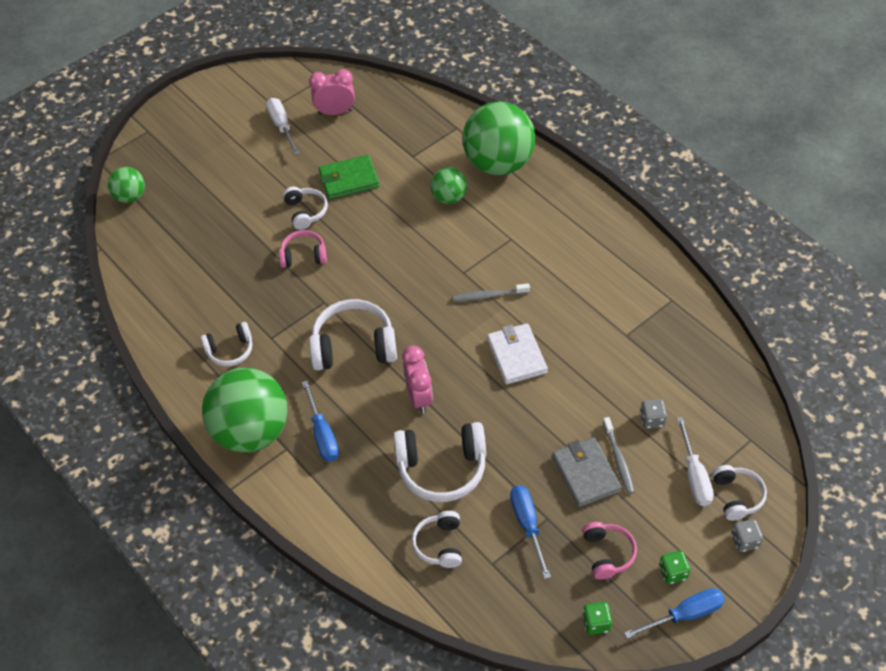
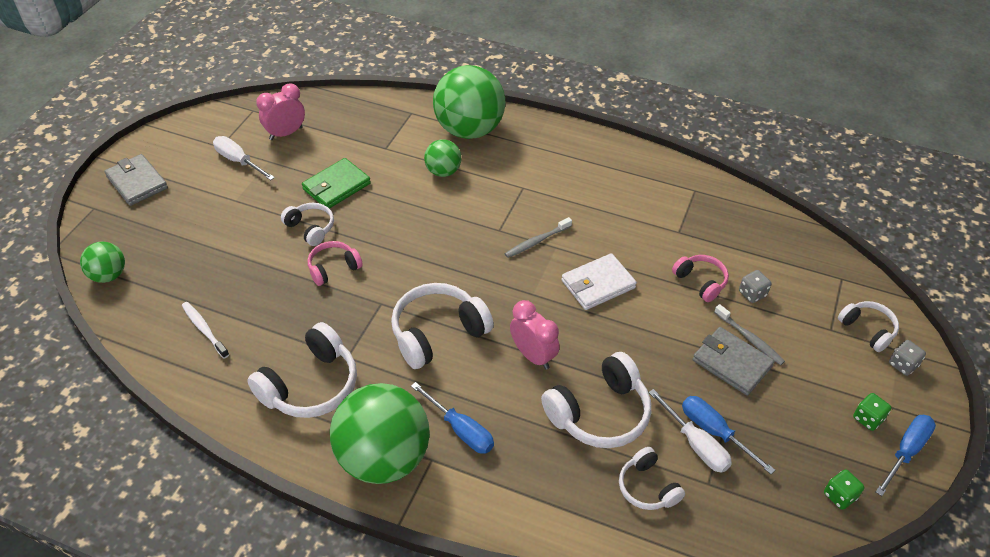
camera: 30 degrees left, 5 degrees down
white headphones [201,322,252,366] -> white headphones [247,322,357,418], size x1.73
white wallet [487,323,548,385] -> white wallet turned 75 degrees counterclockwise [561,253,637,310]
pink headphones [582,522,637,580] -> pink headphones moved to [672,255,729,302]
white screwdriver [677,417,714,506] -> white screwdriver moved to [648,389,732,473]
none -> grey wallet [104,154,168,206]
none -> white toothbrush [182,302,229,358]

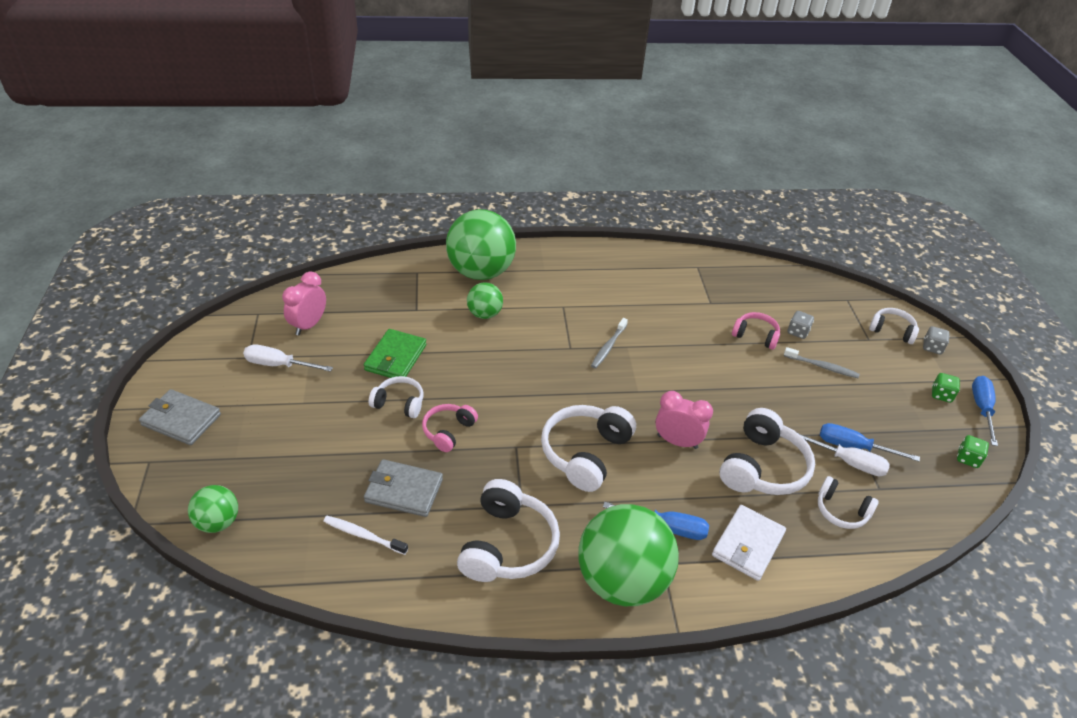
camera: 30 degrees left, 5 degrees down
white wallet [561,253,637,310] -> white wallet moved to [712,505,786,581]
grey wallet [693,327,775,396] -> grey wallet moved to [364,459,443,517]

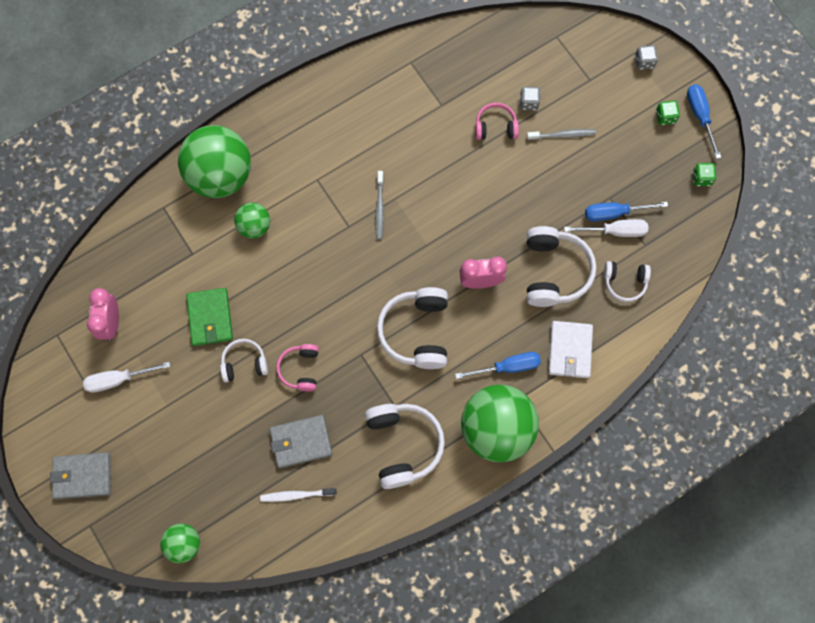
camera: 25 degrees left, 30 degrees up
white headphones [869,308,919,344] -> none

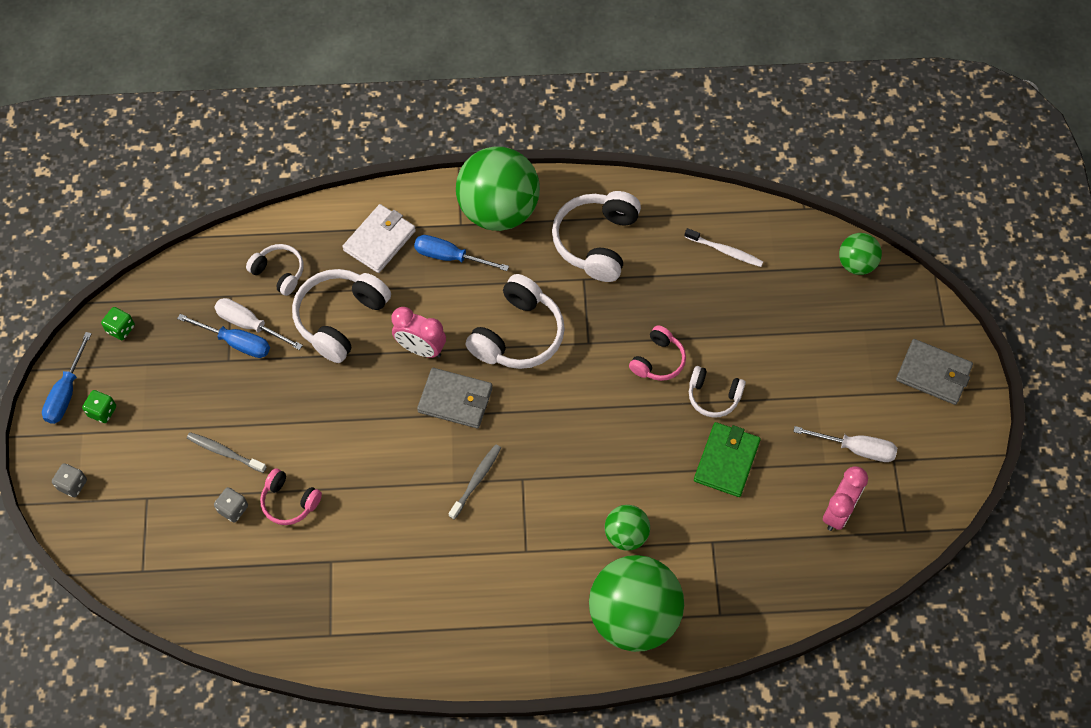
camera: 150 degrees left, 10 degrees down
grey wallet [269,415,333,468] -> grey wallet moved to [417,368,493,428]

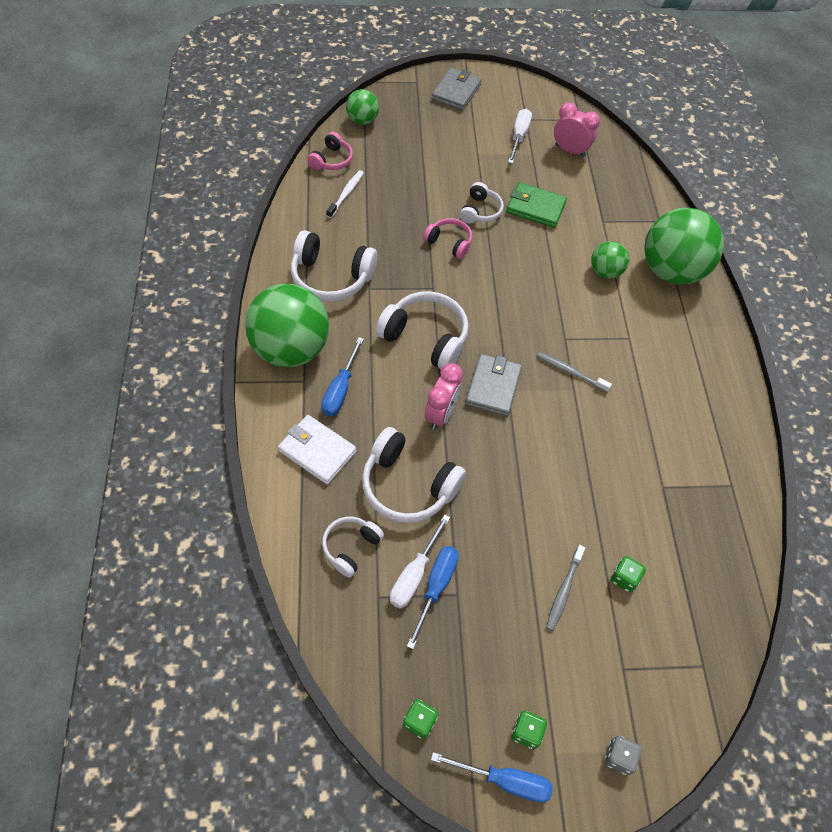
camera: 95 degrees left, 5 degrees down
grey dice [214,487,248,522] -> green dice [611,556,646,592]
pink headphones [260,468,322,525] -> pink headphones moved to [307,132,353,170]

